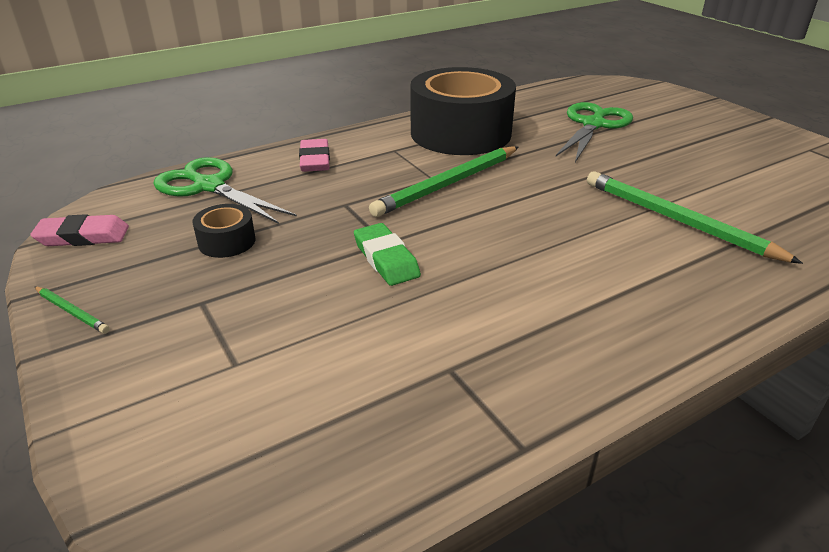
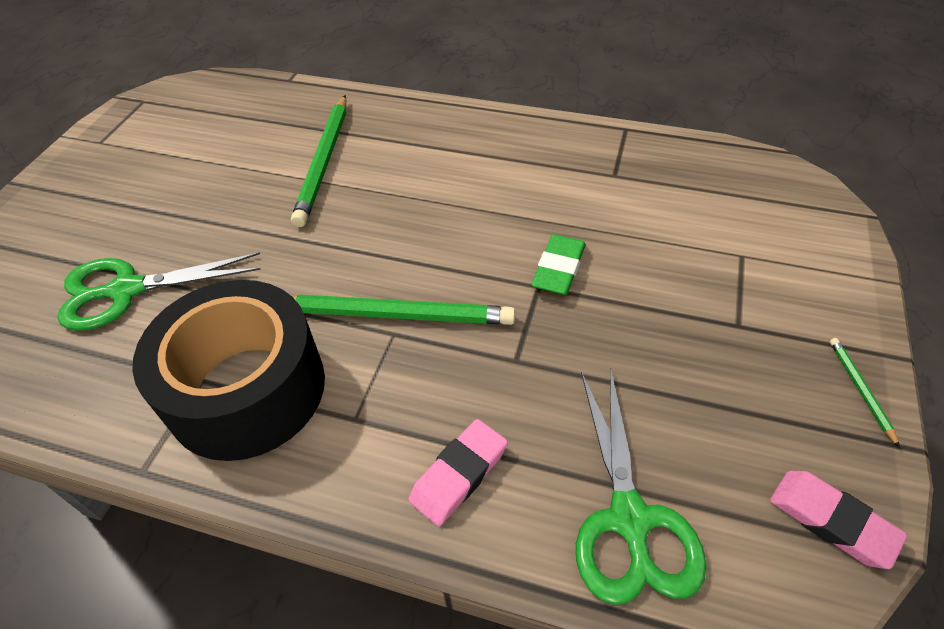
camera: 130 degrees left, 15 degrees up
black tape [192,204,255,258] -> none

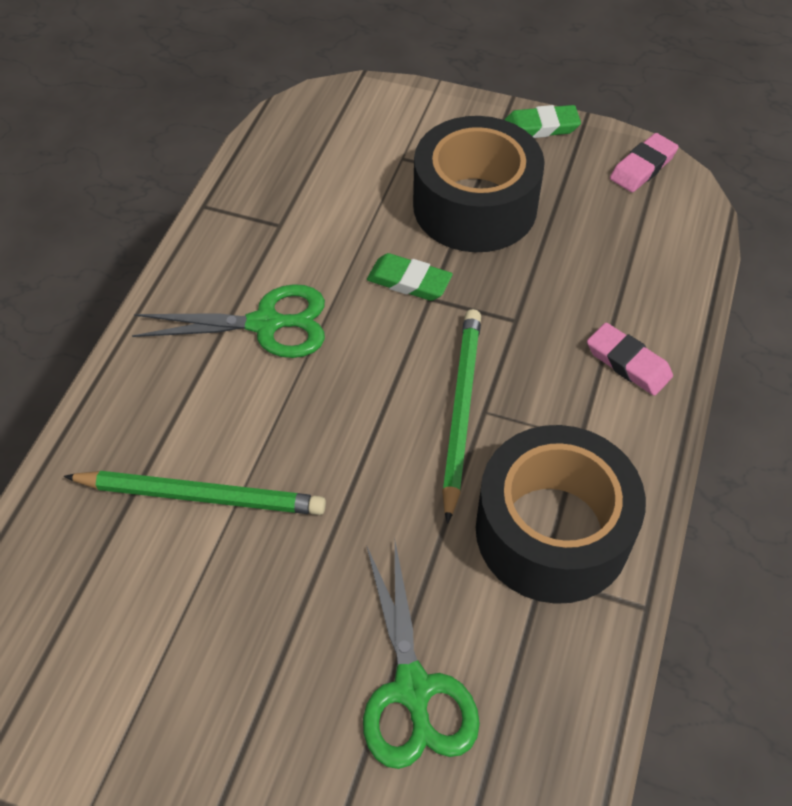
camera: 90 degrees left, 5 degrees up
green scissors [576,367,707,605] -> green scissors moved to [132,284,325,358]
green pencil [830,338,900,448] -> green eraser [504,105,581,138]
none -> black tape [413,116,545,252]

